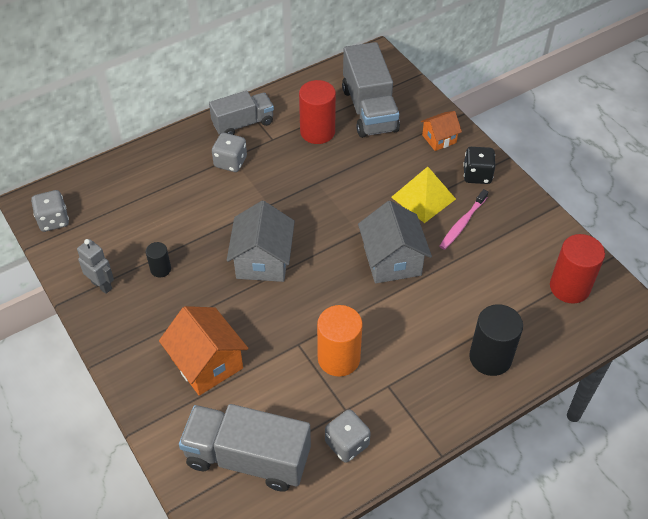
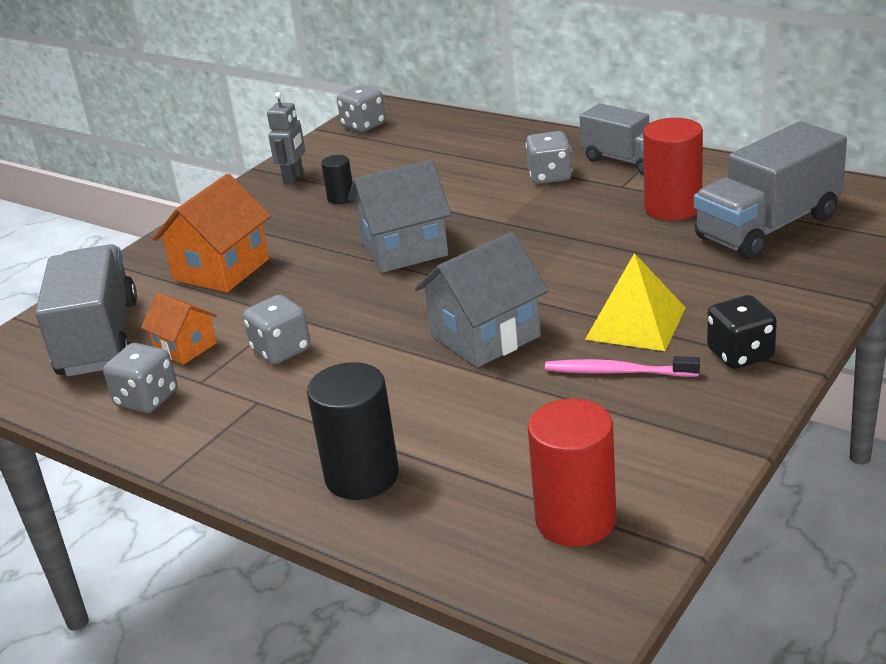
camera: 70 degrees right, 20 degrees down
orange cylinder [317,305,363,377] -> grey dice [243,295,311,364]
orange house [421,111,462,151] -> orange house moved to [141,292,217,365]

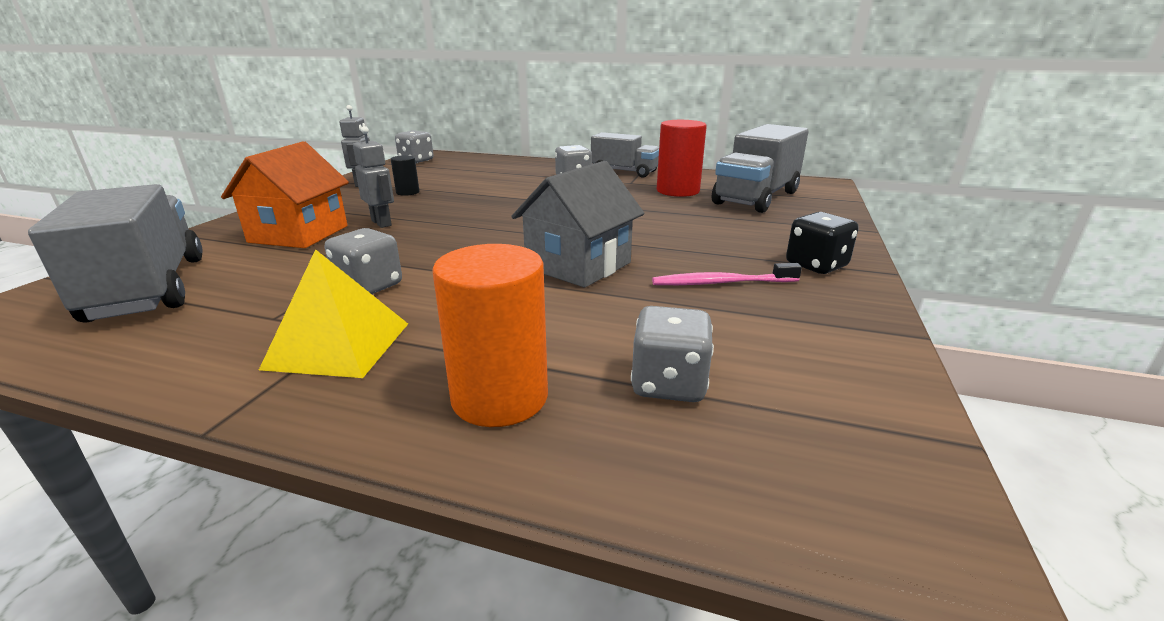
camera: 20 degrees left, 5 degrees down
grey dice [103,343,177,413] -> grey dice moved to [631,306,714,402]
orange house [141,292,217,365] -> none
black cylinder [307,362,399,500] -> orange cylinder [432,244,548,427]
grey house [348,160,451,273] -> none
red cylinder [528,399,616,547] -> none
yellow pyramid [585,253,686,351] -> yellow pyramid moved to [259,249,408,378]
none -> grey robot [353,126,394,228]

